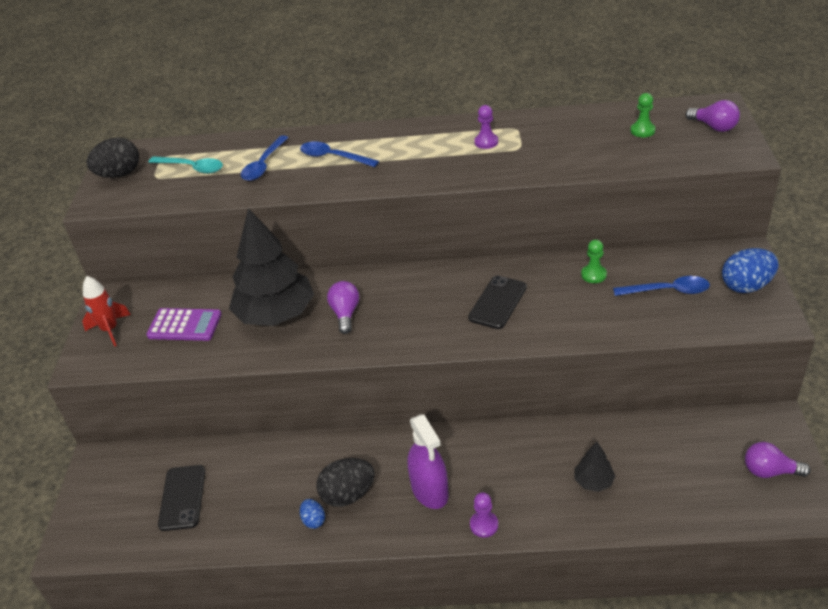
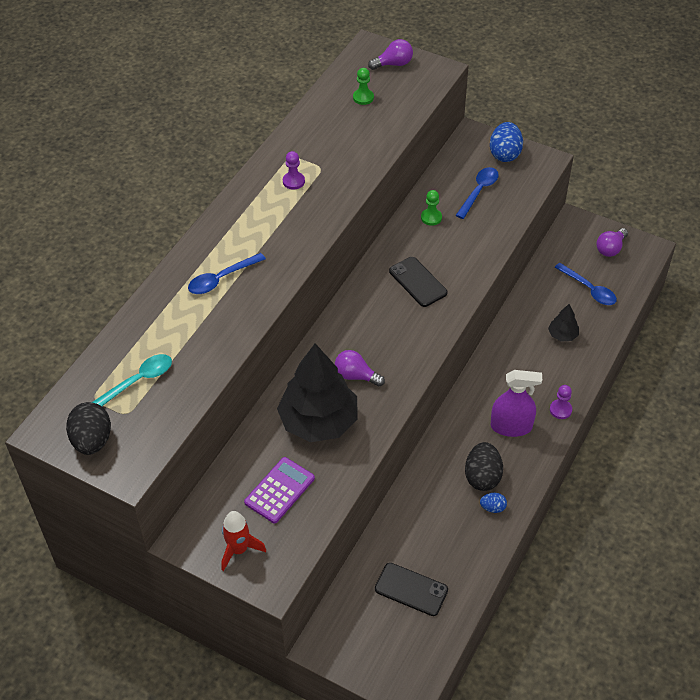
camera: 65 degrees left, 10 degrees up
blue spoon [241,135,289,181] -> blue spoon moved to [554,263,617,305]

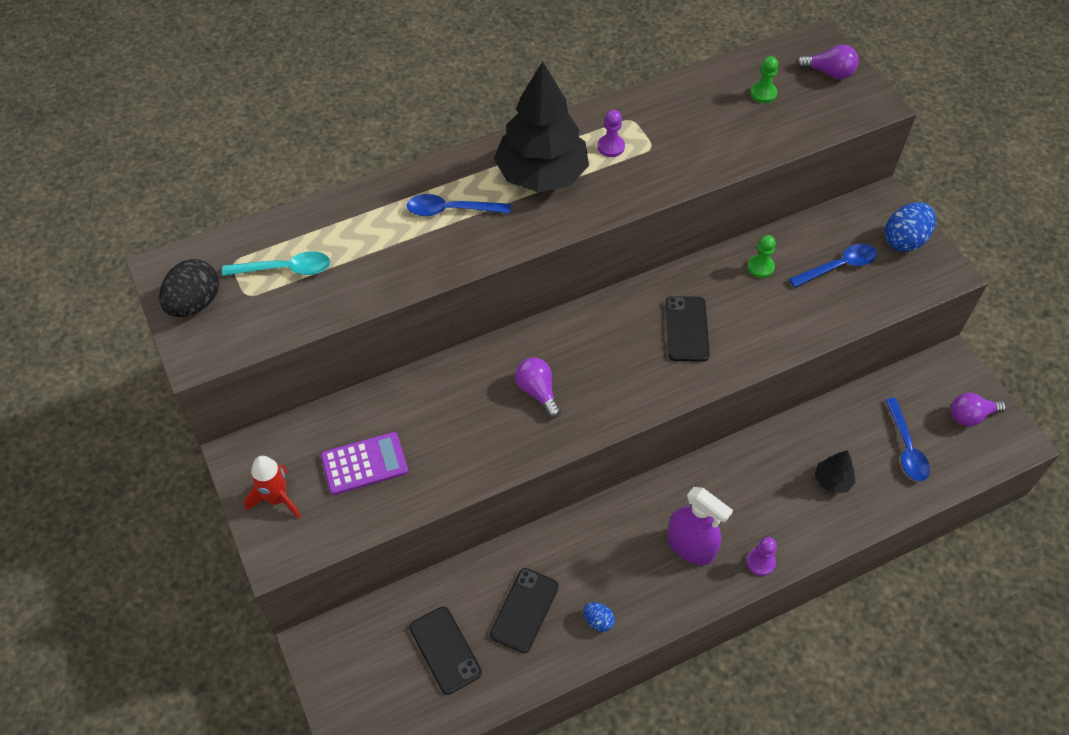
camera: 35 degrees right, 5 degrees up
black tree [277,343,358,442] -> black tree moved to [494,61,589,192]
black egg [465,442,503,491] -> none
none -> black phone [490,568,559,653]

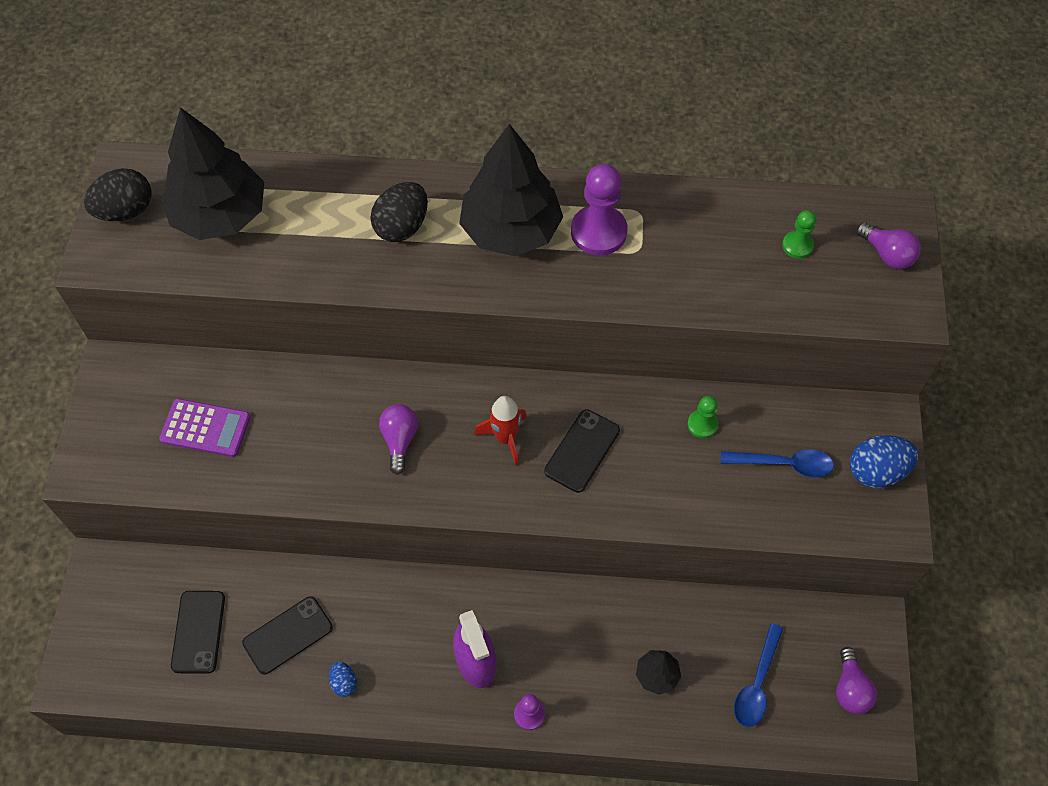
camera: 30 degrees right, 5 degrees up
turquoise spoon [222,251,330,276] -> black tree [161,107,264,240]
red rocket [244,456,301,518] -> red rocket moved to [474,396,527,466]
blue spoon [406,194,511,216] -> black egg [371,182,428,242]
purple pawn [597,110,625,157] -> purple pawn [571,164,628,255], size x1.85
purple light bulb [951,393,1006,426] -> purple light bulb turned 105 degrees counterclockwise [836,647,877,714]

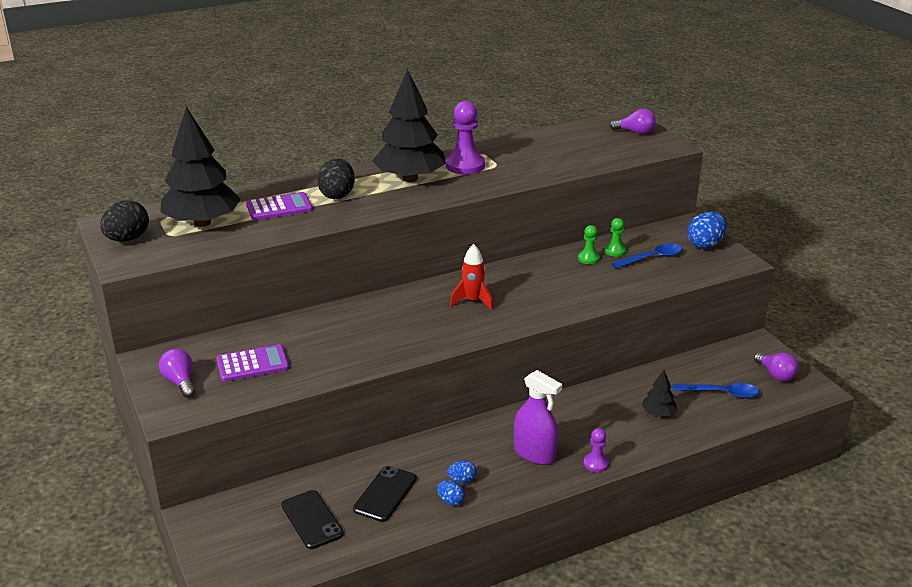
camera: 30 degrees left, 30 degrees down
purple light bulb [379,404,418,475] -> purple light bulb moved to [159,349,195,398]
black phone [544,409,620,493] -> none
blue spoon [734,623,783,727] -> blue spoon turned 75 degrees counterclockwise [673,383,759,398]
green pawn [782,210,816,259] -> green pawn moved to [605,218,626,257]
none -> purple calculator [246,192,313,220]
none -> blue egg [447,460,477,483]

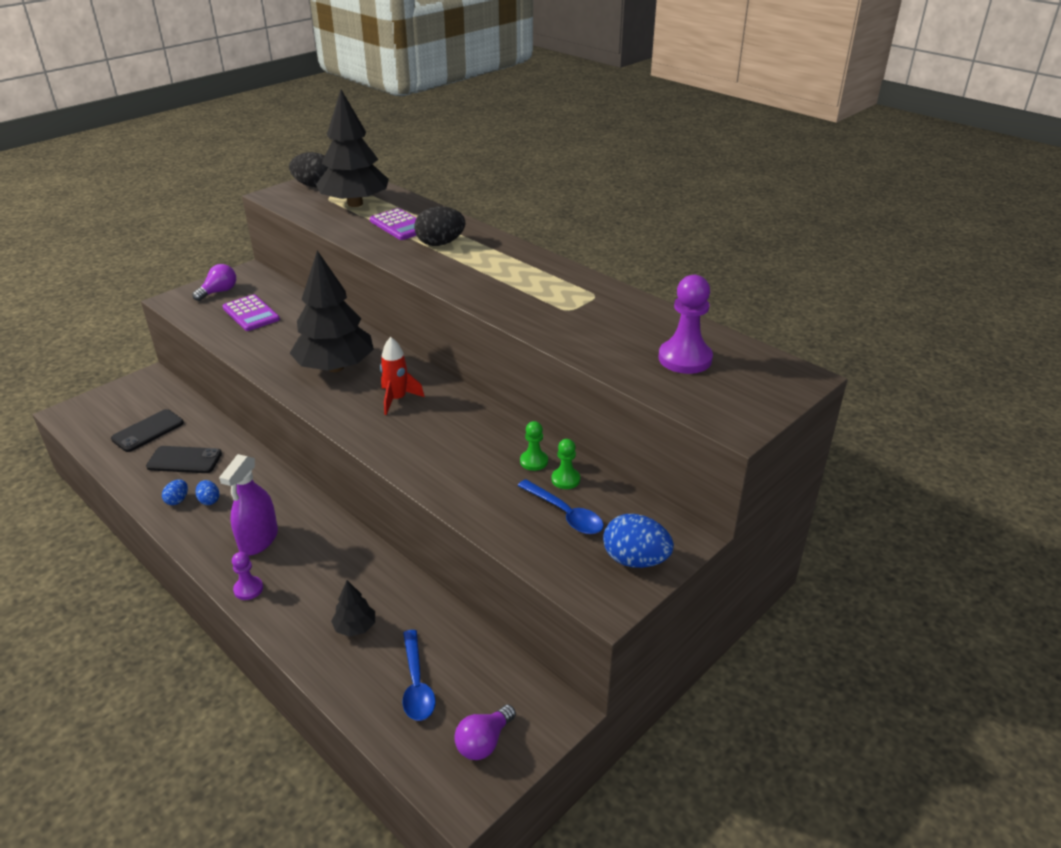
camera: 70 degrees right, 5 degrees up
black tree [372,69,446,182] -> black tree moved to [290,250,374,372]
purple pawn [446,101,485,174] -> purple pawn moved to [658,275,713,374]
purple light bulb [610,109,656,134] -> none

